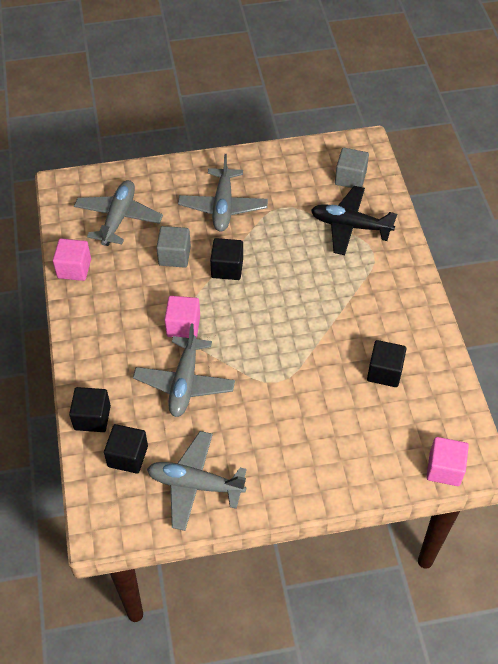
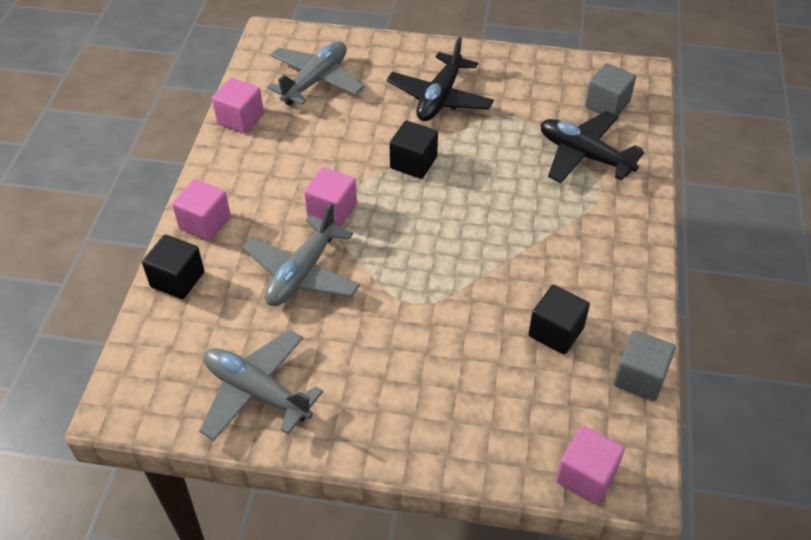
camera: 20 degrees right, 5 degrees down
black cube [104,424,148,474] -> none
grey cube [156,226,191,268] -> grey cube moved to [613,330,676,401]
grey plane [178,154,268,232] -> black plane [386,36,494,121]
none -> pink cube [172,179,231,241]

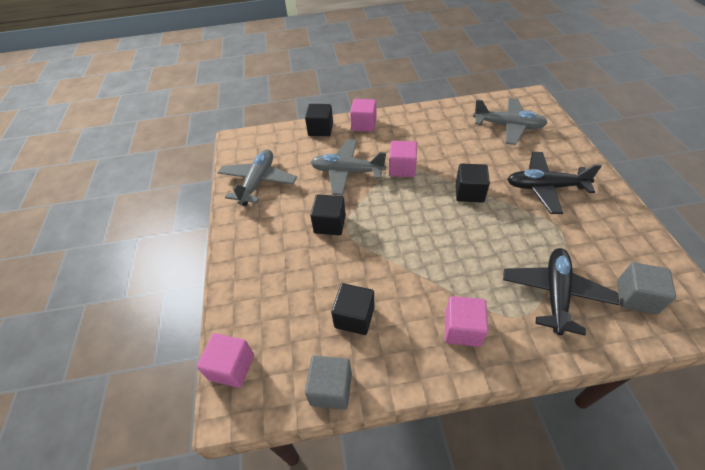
camera: 75 degrees right, 0 degrees up
pink cube [212,78,264,134] -> pink cube moved to [445,296,488,347]
none -> black cube [310,194,346,235]

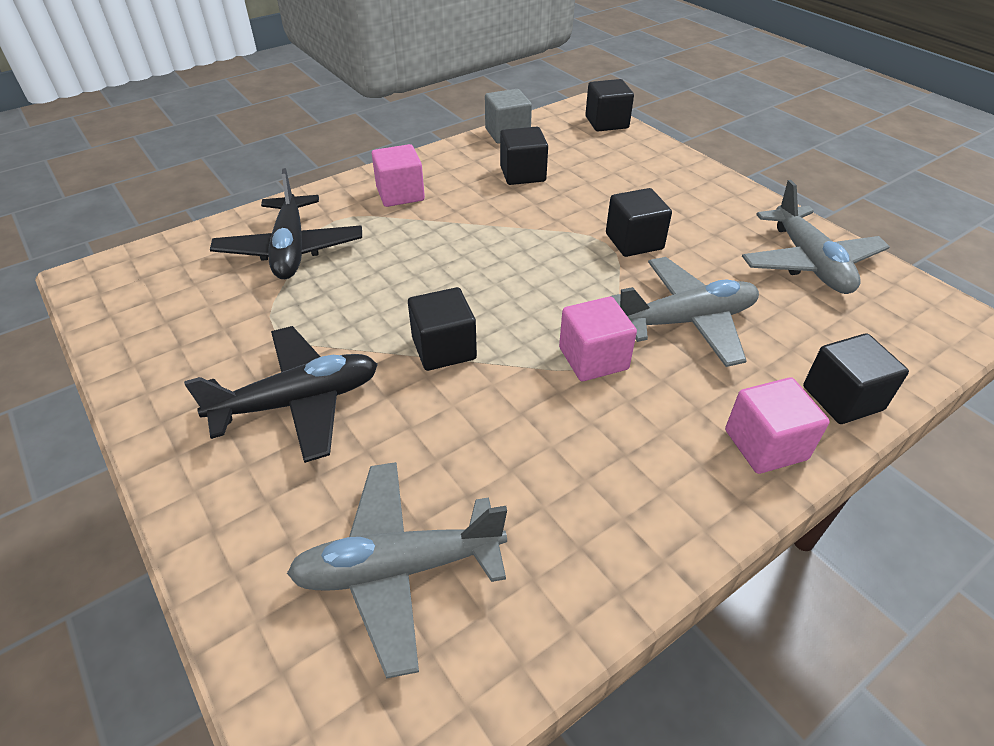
camera: 150 degrees right, 5 degrees down
pink cube [197,333,254,388] -> black cube [585,79,634,131]
grey cube [617,262,676,314] -> none

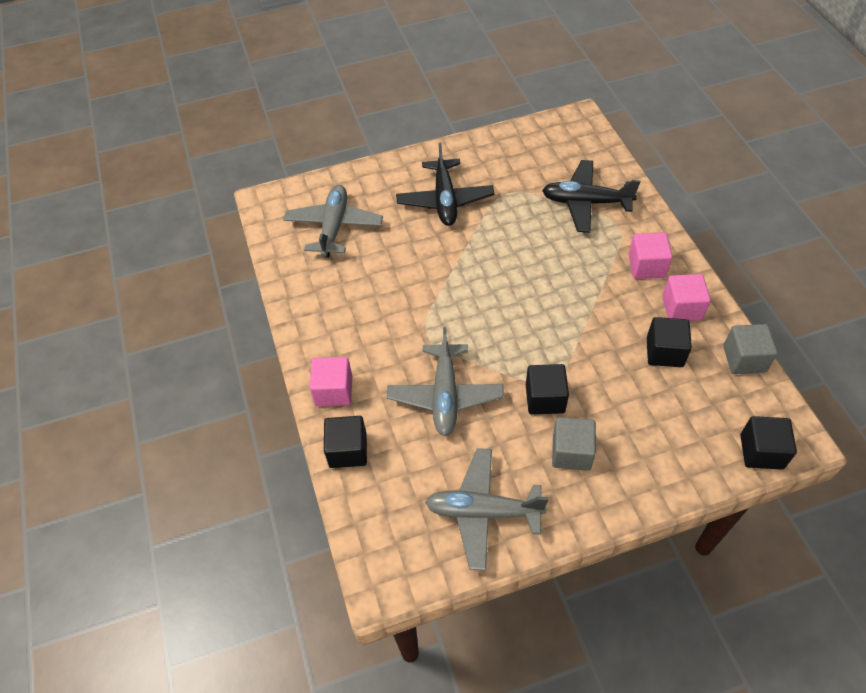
camera: 110 degrees right, 10 degrees up
black cube [408,287,477,371] -> none
pink cube [559,297,637,381] -> pink cube moved to [662,274,711,321]
none -> grey cube [552,417,596,471]

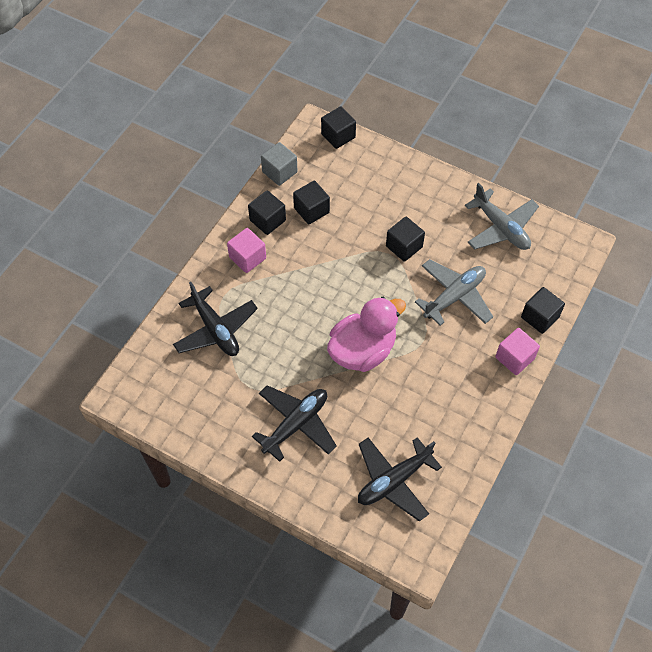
camera: 135 degrees left, 5 degrees up
grey plane [283,185,383,258] -> black plane [358,437,442,521]
grey cube [552,417,596,471] -> none
pink cube [662,274,711,321] -> black cube [248,190,286,235]
none -> pink duck [327,297,406,372]

